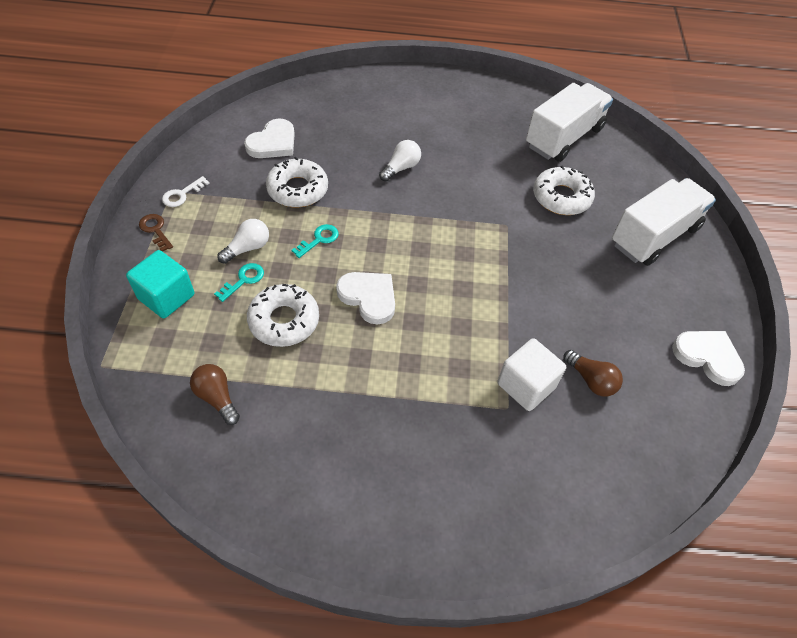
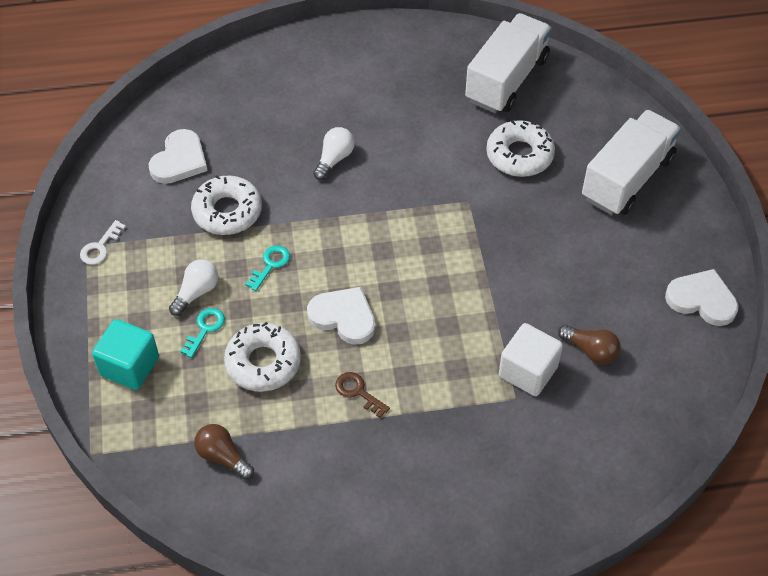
camera: 10 degrees left, 0 degrees up
brown key [139,214,173,252] -> brown key moved to [335,372,390,418]

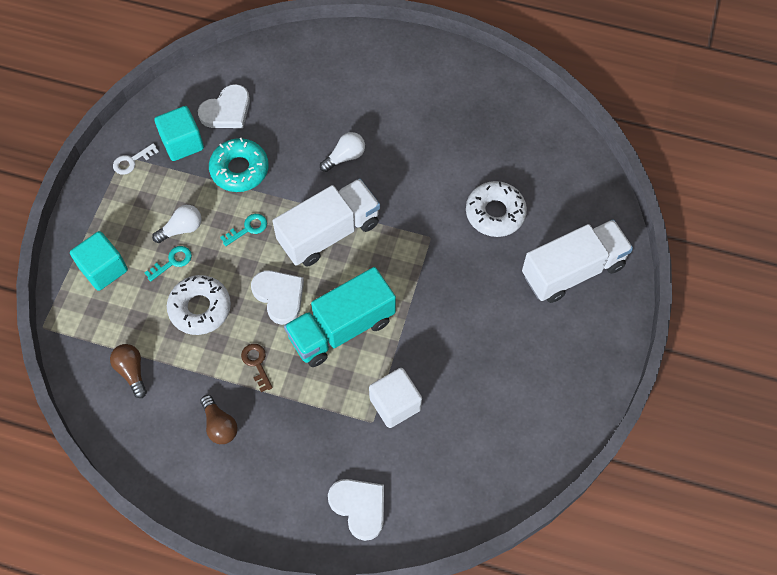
camera: 25 degrees right, 10 degrees up
white donut [191,175,262,235] -> turquoise donut [209,138,269,192]
white truck [465,13,552,113] -> white truck moved to [272,179,380,267]
brown light bulb [558,325,621,365] -> brown light bulb moved to [200,395,238,444]
white heart [665,269,739,326] -> white heart moved to [328,479,384,541]
none -> turquoise cube [154,106,204,161]
none -> turquoise truck [284,267,396,367]

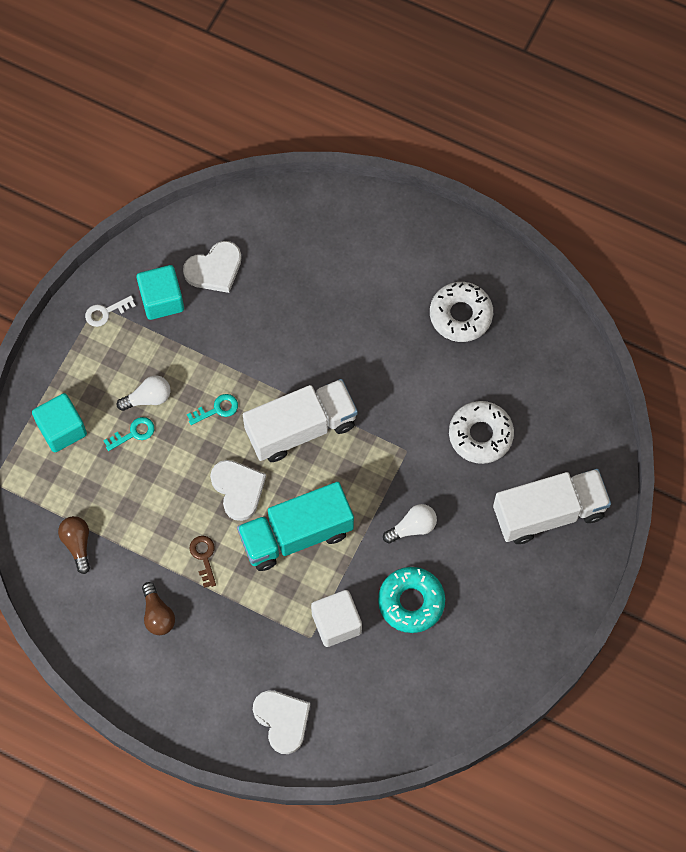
camera: 10 degrees right, 5 degrees up
white donut [167,275,231,335] -> white donut moved to [430,282,493,342]
turquoise donut [209,138,269,192] -> turquoise donut moved to [378,567,445,633]
white light bulb [320,132,365,172] -> white light bulb moved to [383,504,437,543]

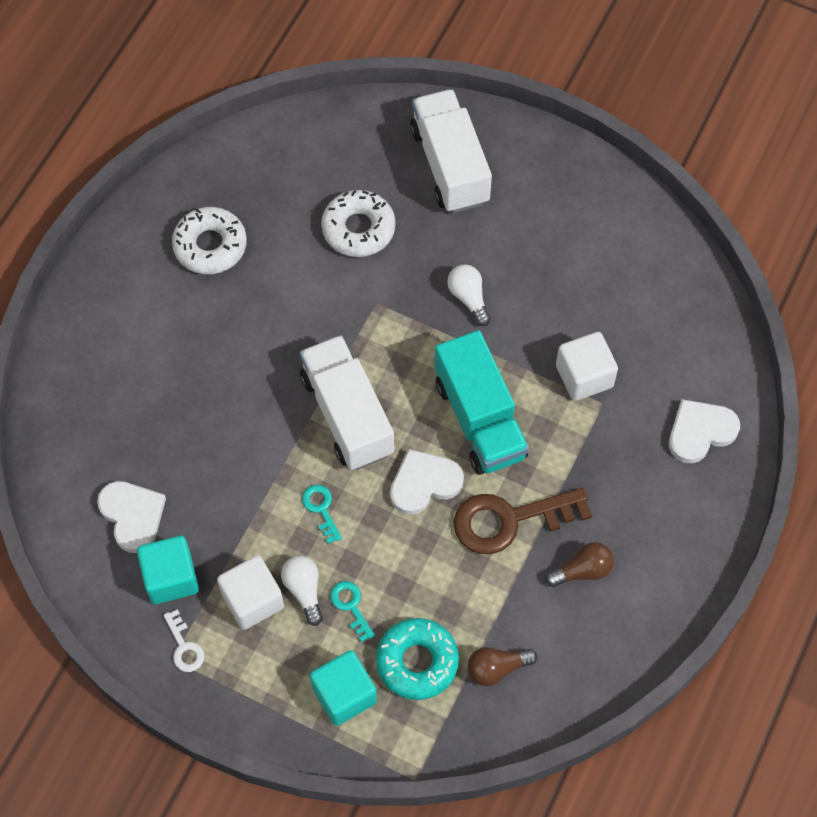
camera: 90 degrees left, 5 degrees down
brown key [190,536,216,588] -> brown key [453,488,592,554], size x2.14
turquoise donut [378,567,445,633] -> turquoise donut moved to [376,618,459,700]
none -> white cube [217,555,284,630]

